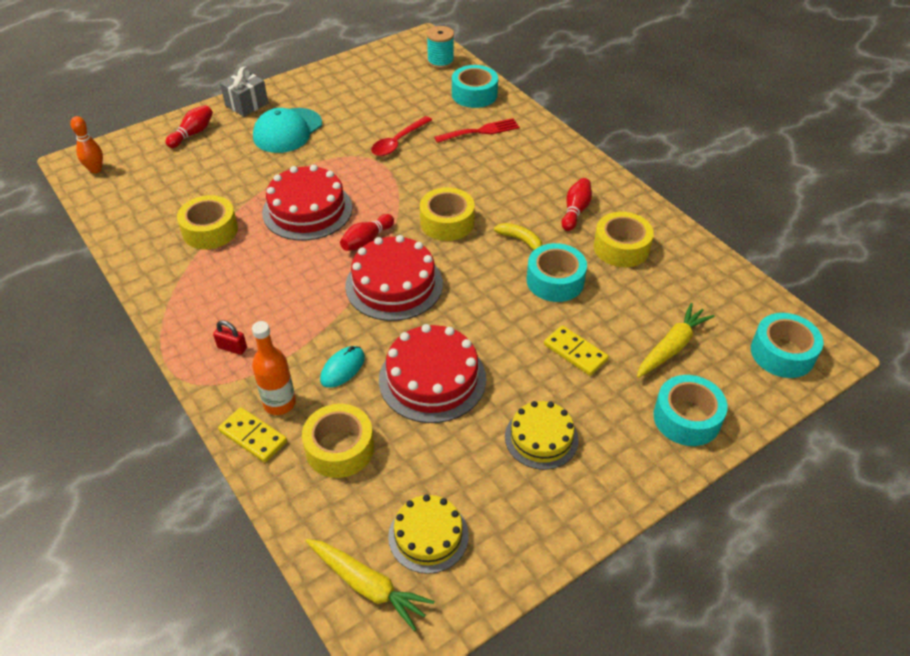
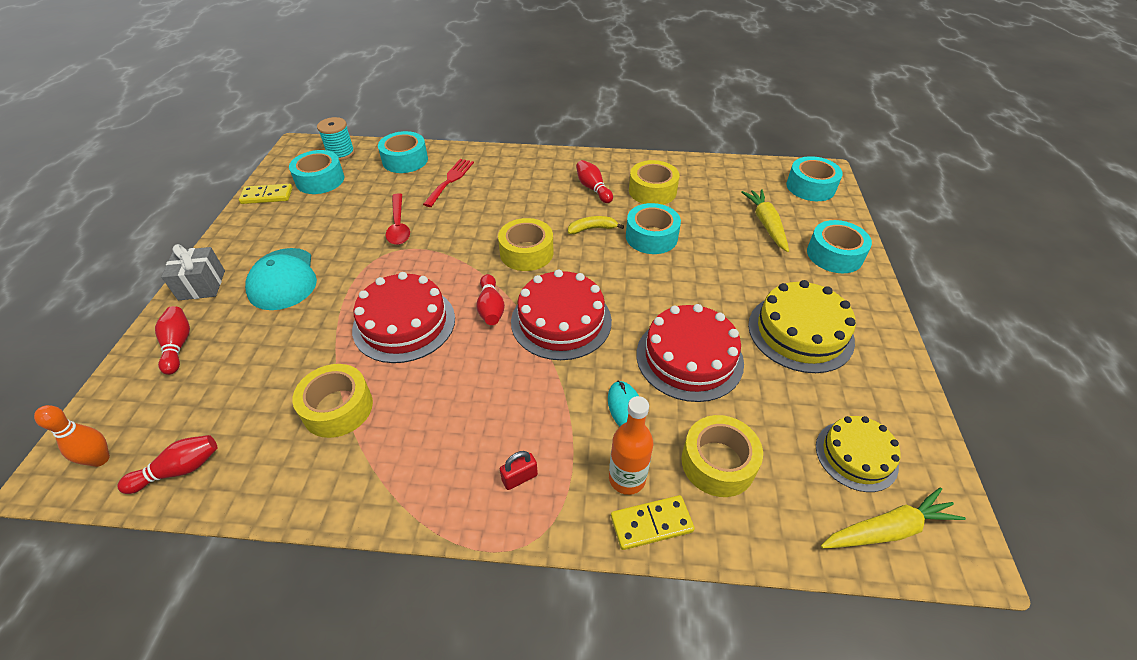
camera: 50 degrees left, 0 degrees up
yellow cake [505,401,579,470] -> yellow cake [748,280,856,373], size x1.55
yellow domino [544,325,609,376] -> yellow domino moved to [239,184,293,204]
none -> red bowling pin [117,435,217,494]
none -> turquoise tape [289,150,344,194]

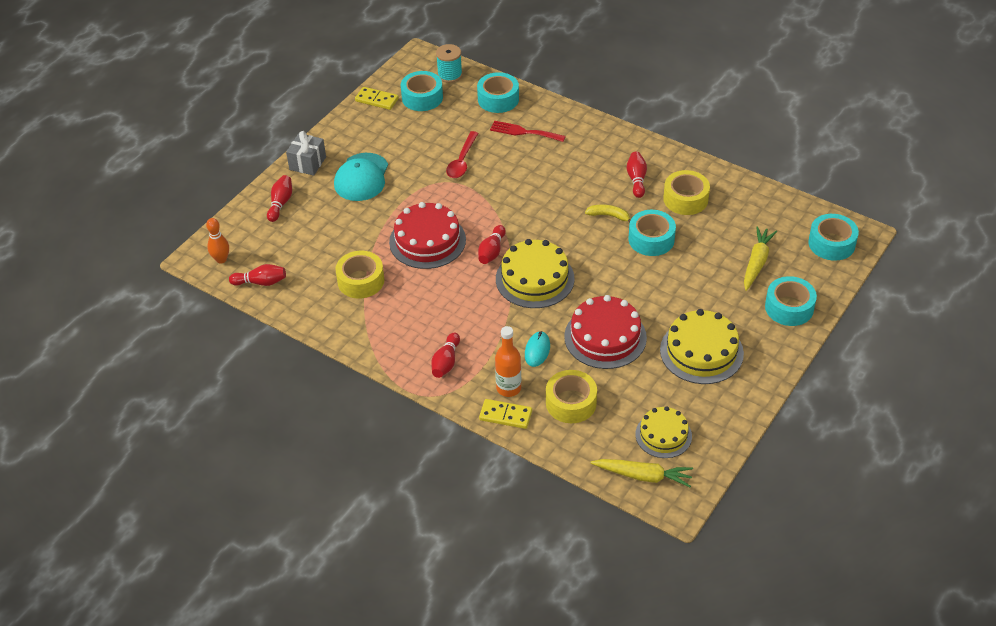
camera: 30 degrees right, 0 degrees up
red fork [423,159,474,207] -> red fork turned 120 degrees counterclockwise [490,121,566,142]
yellow tape [498,218,553,271] -> none
red padlock [500,451,538,490] -> red bowling pin [431,333,460,378]
red cake [511,269,612,360] -> yellow cake [496,239,575,308]

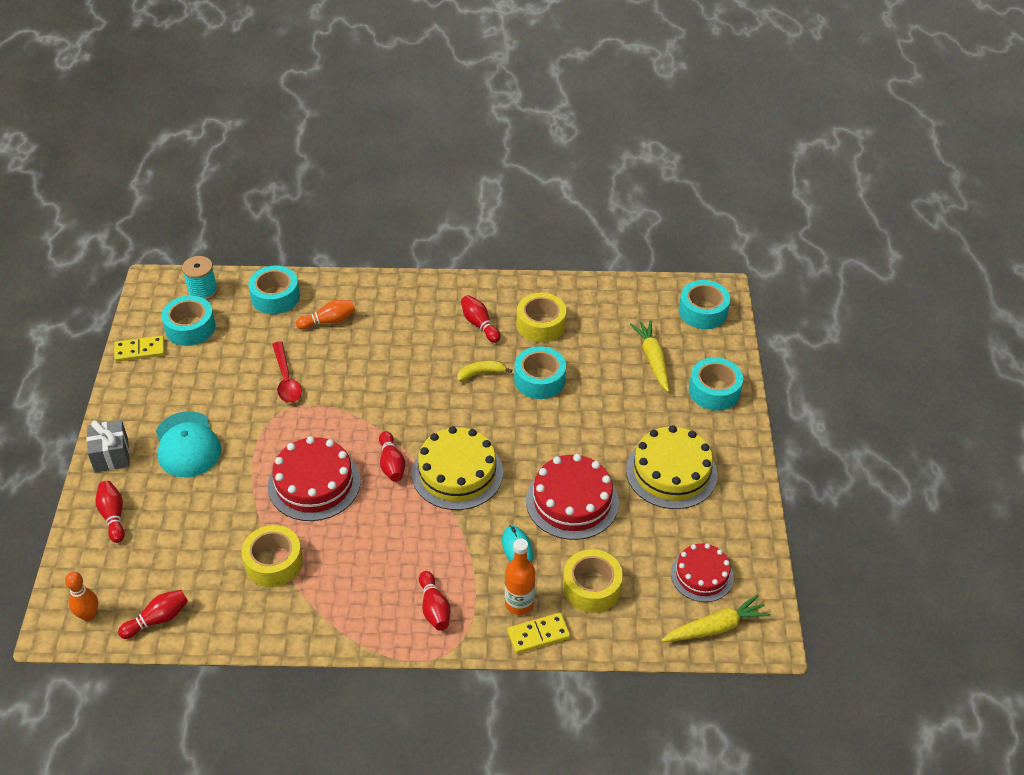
camera: 35 degrees left, 0 degrees up
red fork [490,121,566,142] -> orange bowling pin [296,300,355,330]
yellow cake [635,406,692,458] -> red cake [671,543,734,602]

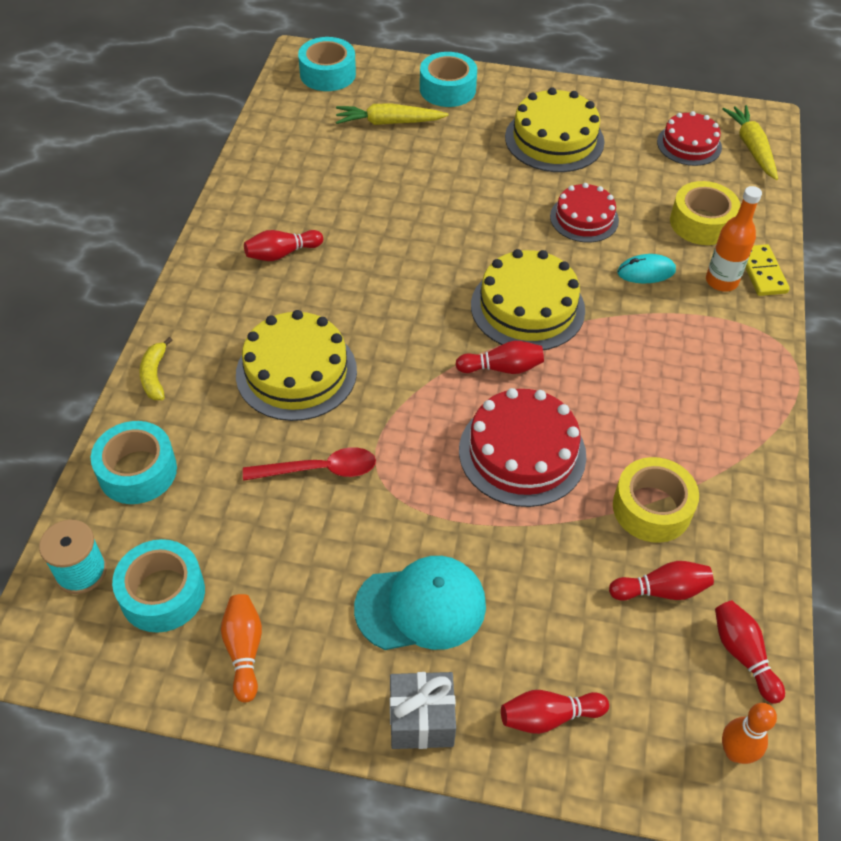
camera: 80 degrees left, 5 degrees up
yellow domino [114,336,165,362] -> none
orange bowling pin [296,300,355,330] -> orange bowling pin moved to [221,594,262,702]
red bowling pin [419,571,451,631] -> red bowling pin moved to [609,561,714,601]
yellow banana [457,360,512,382] -> yellow banana moved to [139,337,172,400]
turquoise tape [514,346,566,399] -> none
yellow tape [517,293,566,343] -> none
red cake [526,454,619,540] -> red cake [550,183,619,242], size x0.65
none -> yellow cake [236,310,357,421]

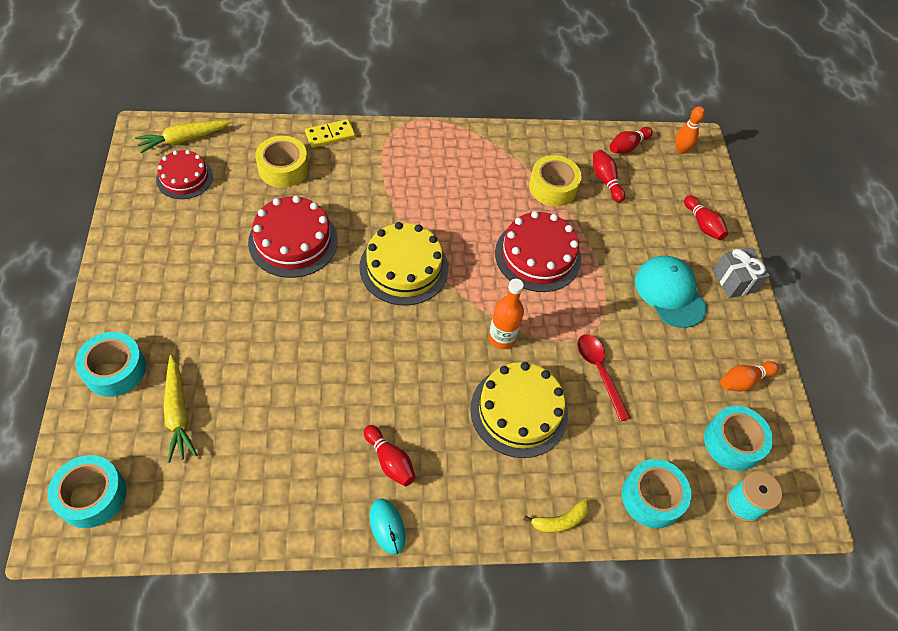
camera: 110 degrees left, 5 degrees up
red bowling pin [455,341,544,374] -> none
yellow cake [505,87,605,172] -> none
red cake [550,183,619,242] -> red cake [248,196,338,278], size x1.55
turquoise mouse [617,254,676,283] -> turquoise mouse moved to [370,499,405,555]
orange bottle [706,186,762,291] -> orange bottle moved to [489,279,524,349]

